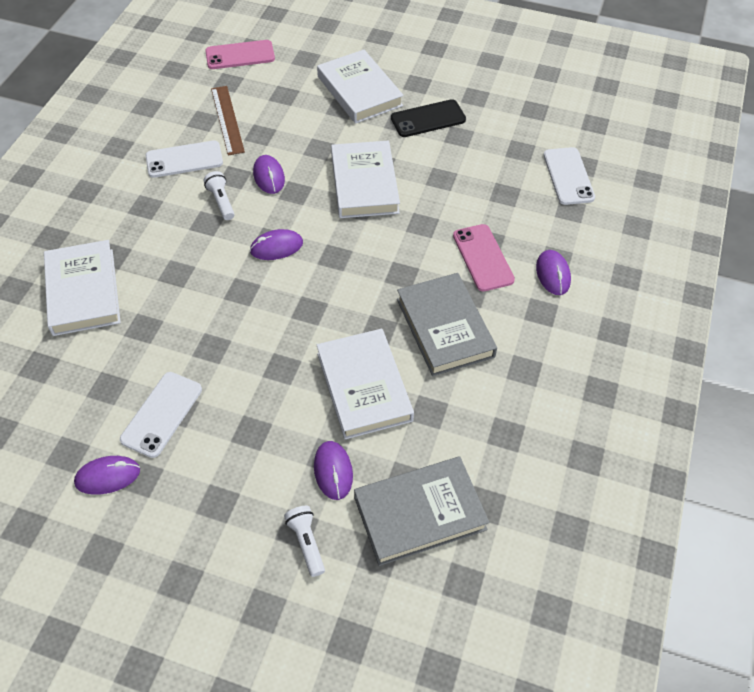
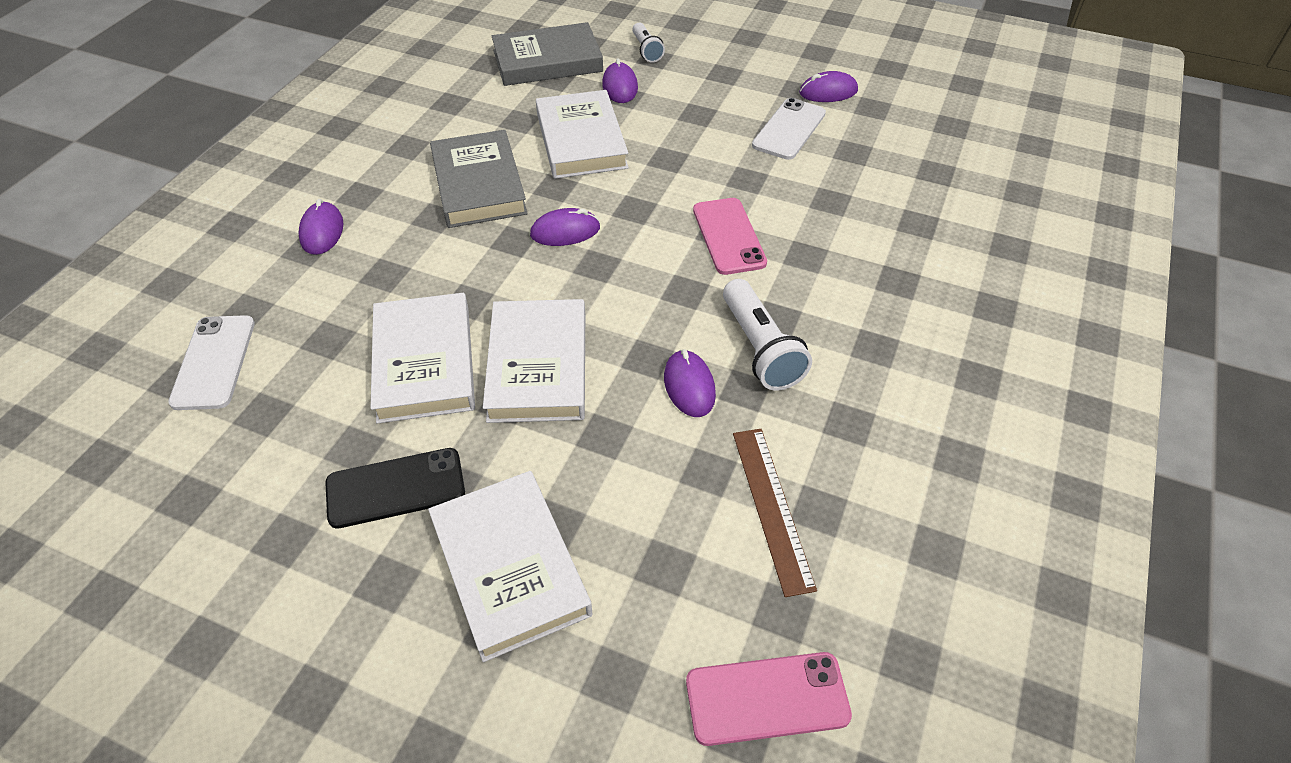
camera: 175 degrees left, 5 degrees down
white book [44,240,121,336] -> white book moved to [371,293,475,424]
white phone [146,140,223,178] -> none
white flashlight [204,171,235,220] -> white flashlight [723,279,812,391], size x1.64
purple mouse [250,229,303,260] -> purple mouse moved to [530,208,600,246]
pink phone [453,224,515,291] -> pink phone moved to [693,198,767,275]

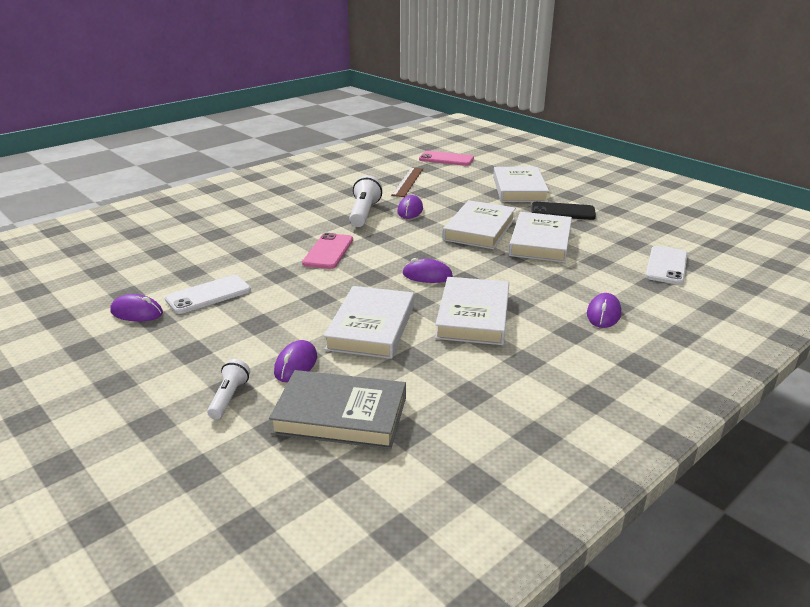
camera: 155 degrees left, 20 degrees down
grey book [430,130,528,228] -> white book [435,277,509,345]

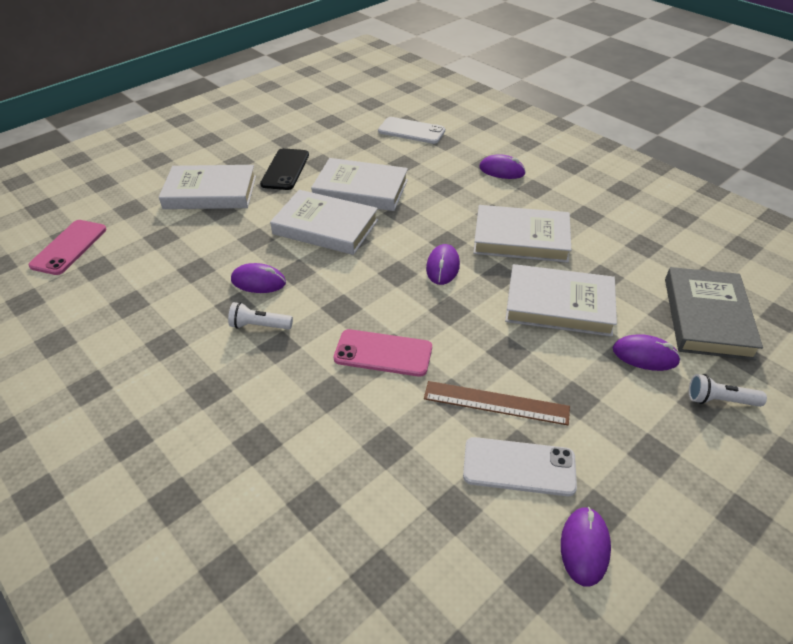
camera: 90 degrees left, 15 degrees up
white phone [165,275,251,314] -> white phone turned 45 degrees counterclockwise [463,437,577,496]
white flashlight [349,175,382,227] -> white flashlight [228,302,293,330], size x0.61
brown ruler [391,167,423,197] -> brown ruler moved to [424,381,570,425]

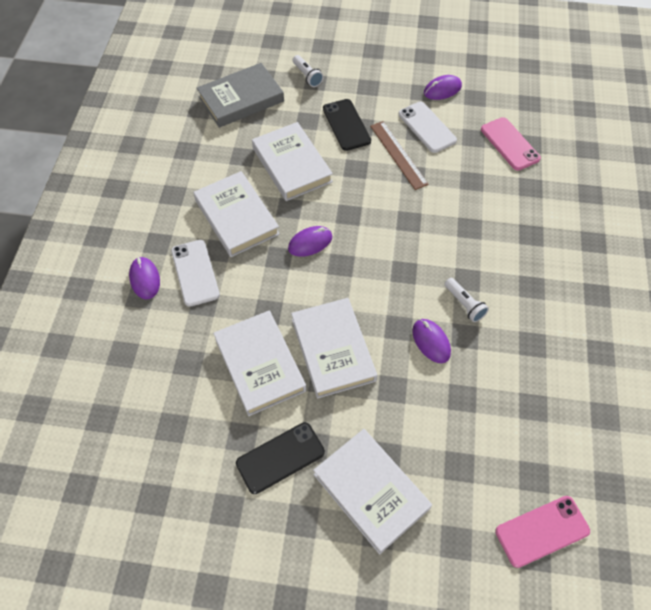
camera: 130 degrees left, 15 degrees up
pink phone [333,329,432,377] -> pink phone moved to [481,117,541,171]
white phone [378,117,445,144] -> white phone moved to [171,240,220,307]
purple mouse [613,334,681,371] -> none
none -> black phone [323,99,371,151]

